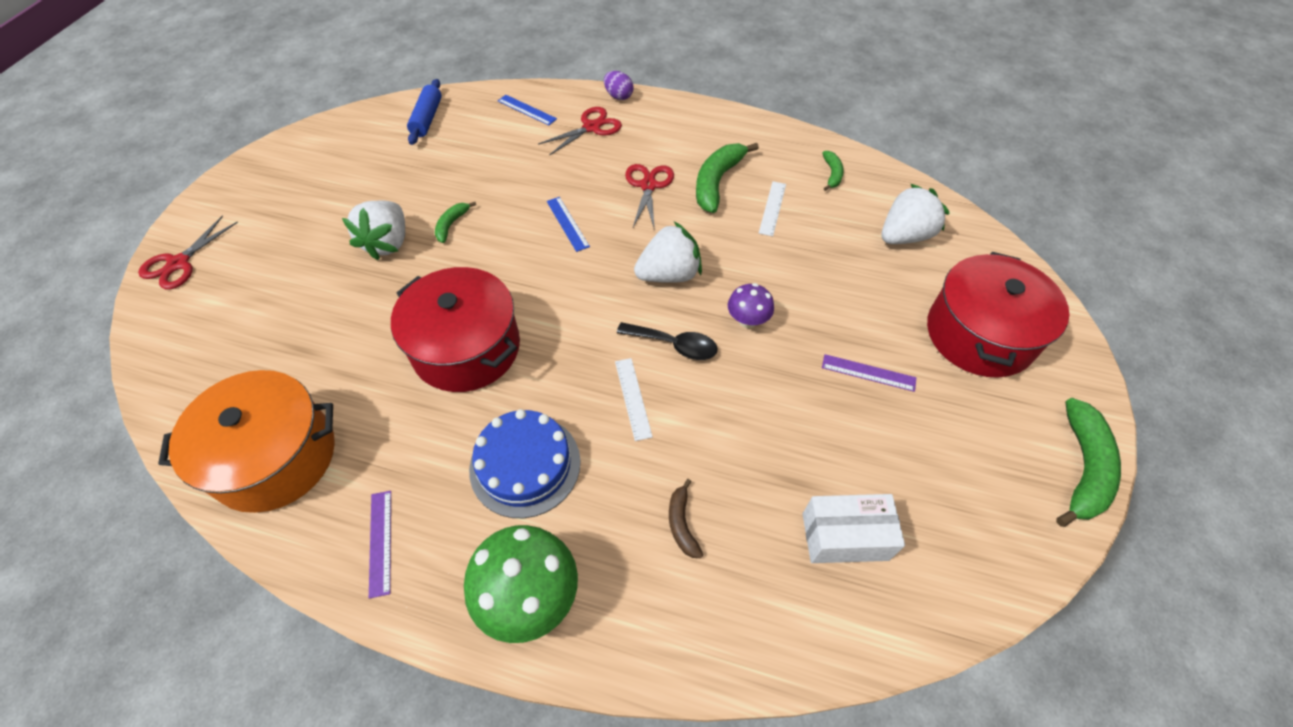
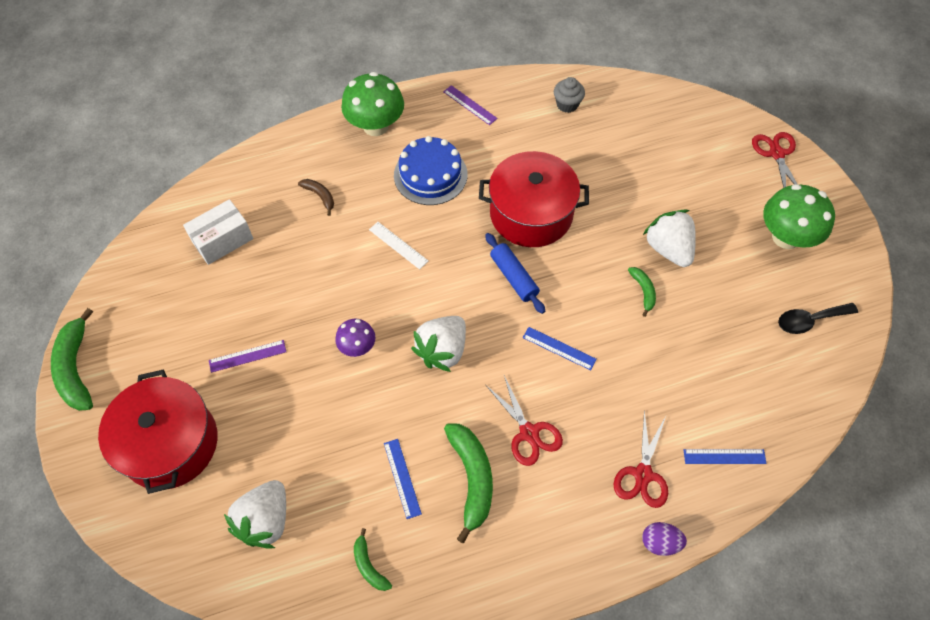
camera: 145 degrees right, 5 degrees up
orange pot [158,370,335,513] -> grey cupcake [554,77,585,113]
blue rolling pin [407,79,442,145] -> blue rolling pin moved to [485,233,545,314]
black spoon [617,322,718,360] -> black spoon moved to [778,303,858,334]
white ruler [759,181,786,236] -> blue ruler [384,439,422,519]
none -> green mushroom [763,184,835,249]

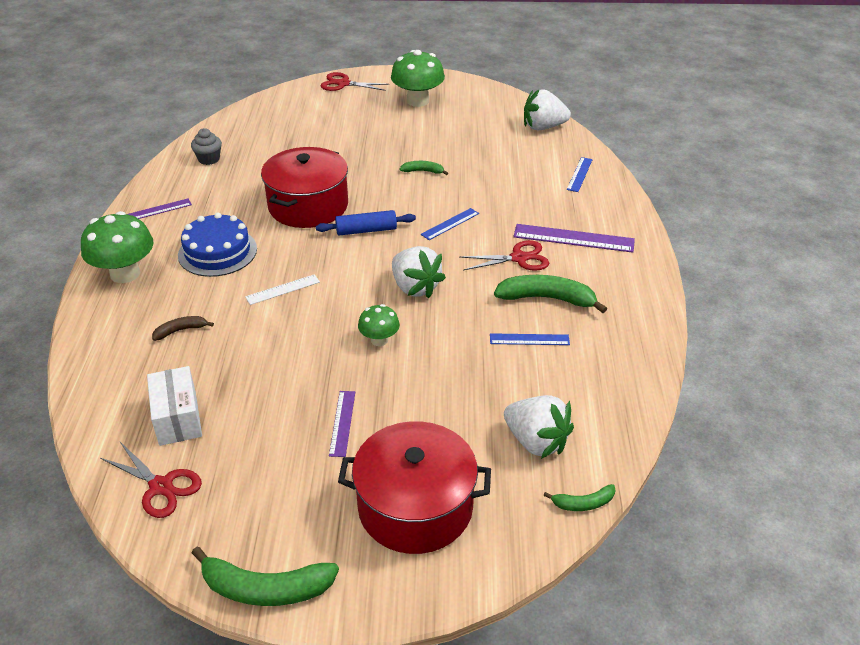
camera: 70 degrees left, 20 degrees down
purple mushroom [335,319,376,357] -> green mushroom [358,304,400,346]
green banana [354,528,392,591] -> green banana moved to [543,484,615,511]
red scissors [613,410,668,508] -> red scissors moved to [100,442,202,518]
purple egg [642,522,687,556] -> none
white strawberry [643,210,696,267] -> white strawberry moved to [524,89,571,130]
black spoon [778,303,858,334] -> none
none -> purple ruler [513,224,635,253]

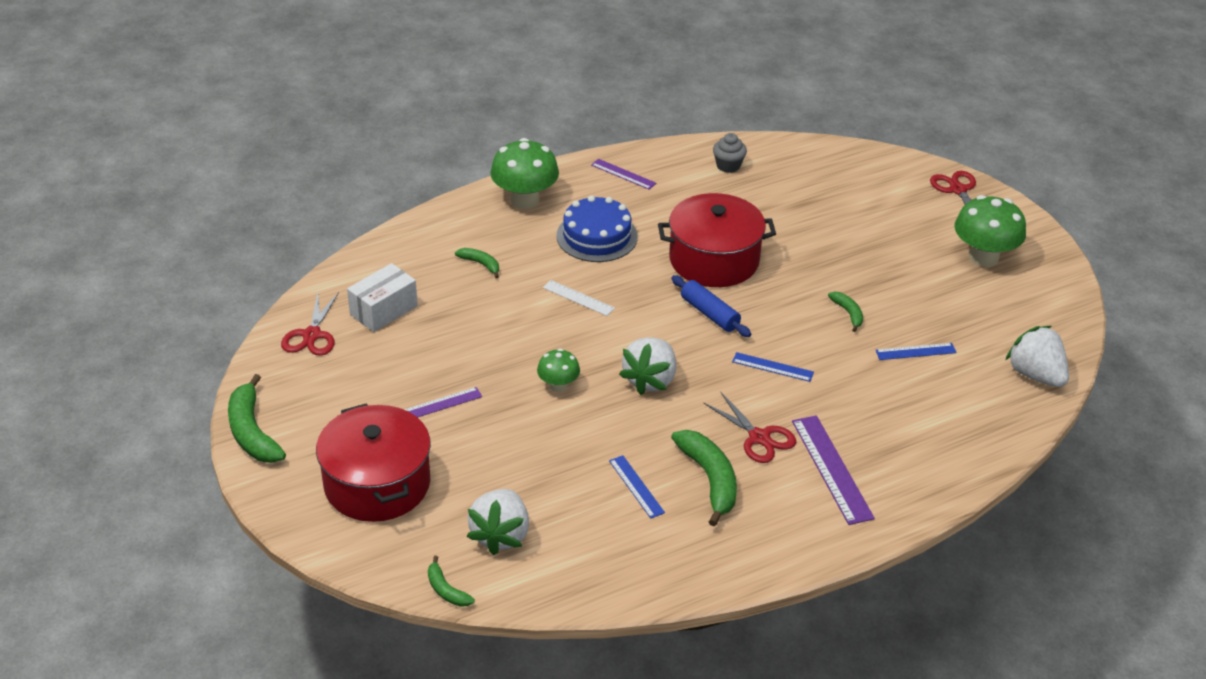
camera: 60 degrees right, 0 degrees up
brown banana [152,316,214,341] -> green banana [455,248,499,278]
blue ruler [567,157,593,192] -> blue ruler moved to [876,343,956,360]

